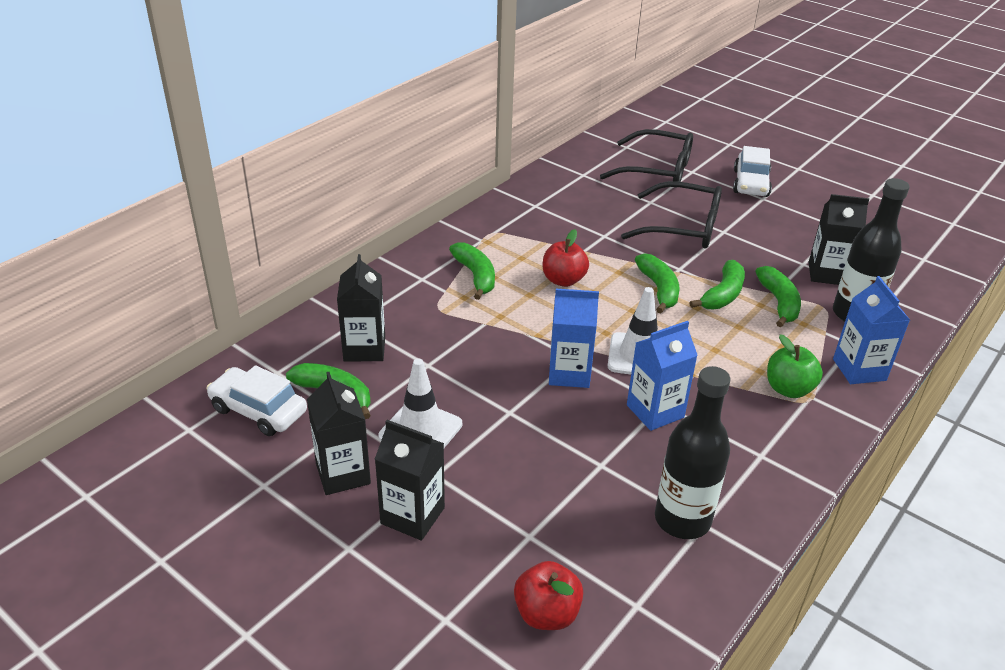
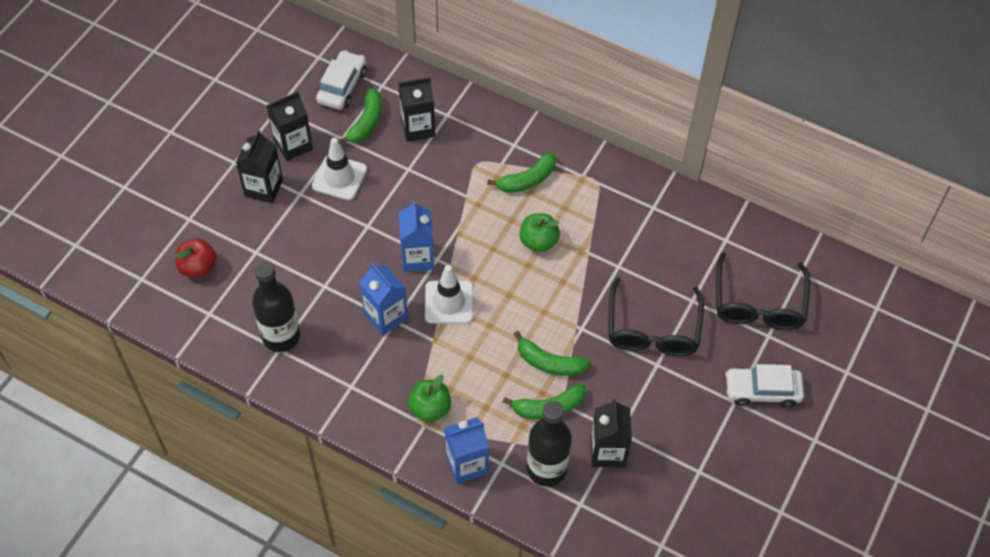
camera: 80 degrees right, 20 degrees up
red apple [543,229,589,287] -> green apple [519,213,560,252]
green banana [635,253,680,314] -> none

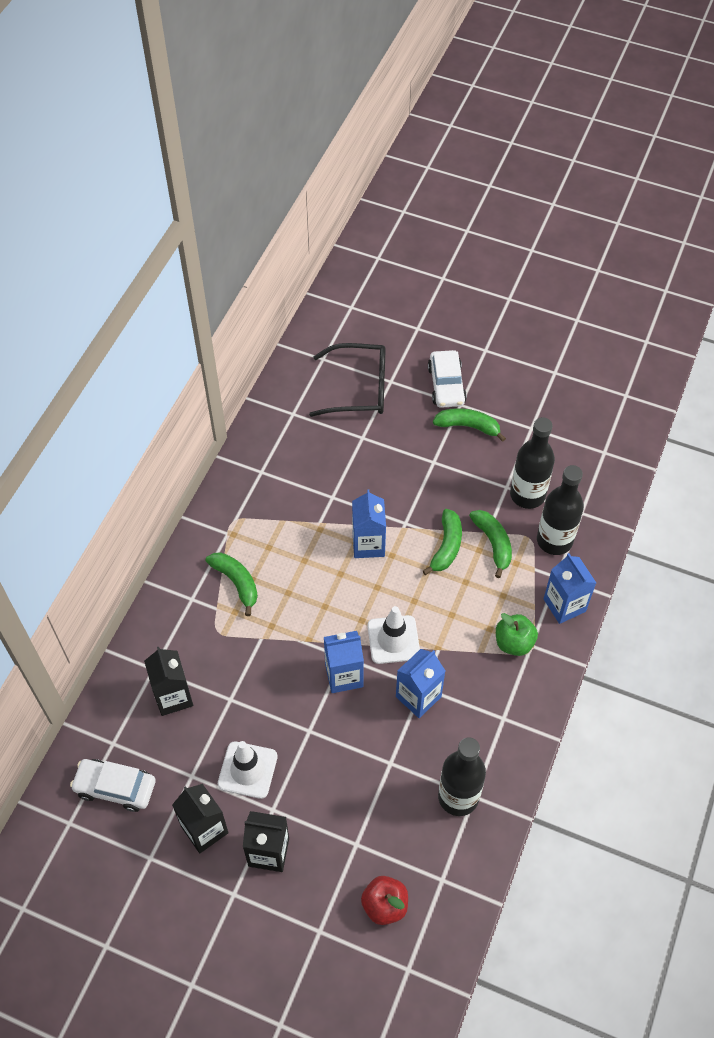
camera: 95 degrees left, 0 degrees up
green banana [338,88,382,144] -> green banana moved to [433,408,506,442]
green apple [519,213,560,252] -> none
black carton [591,399,632,467] -> black bottle [510,417,555,509]
black glasses [608,277,704,356] -> none
none -> blue carton [352,490,386,558]

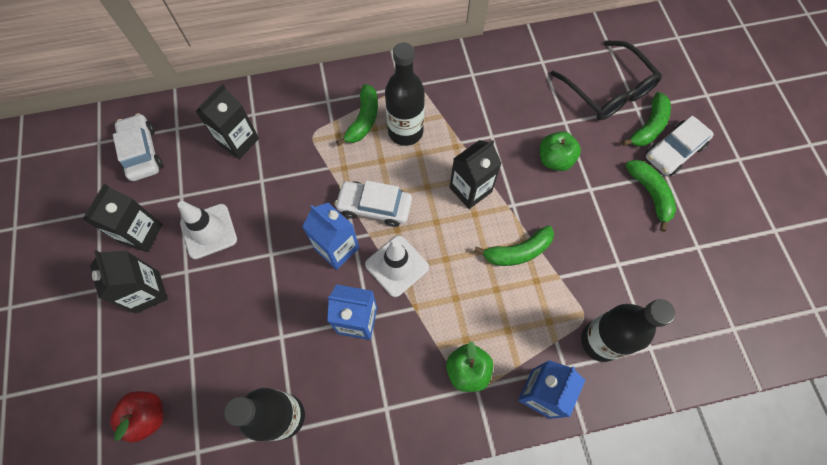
camera: 55 degrees right, 10 degrees up
blue carton [352,490,386,558] -> black carton [449,140,502,209]
green banana [469,510,512,578] -> green banana moved to [622,92,671,146]
black bottle [510,417,555,509] -> black bottle moved to [385,42,425,146]
none -> white car [334,180,412,227]
none -> green apple [540,131,581,171]

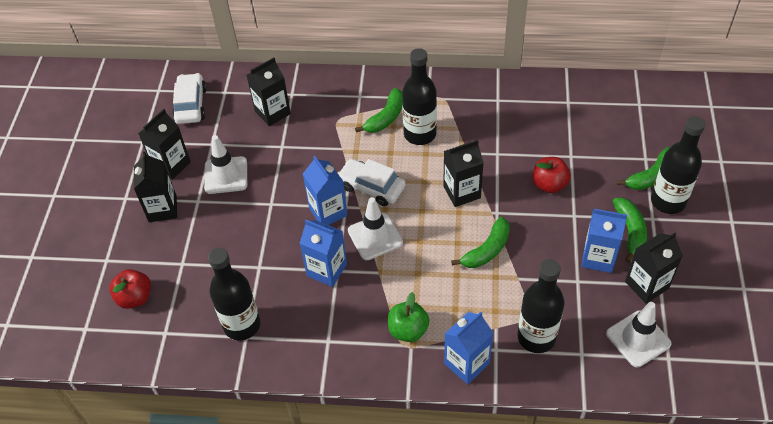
camera: 20 degrees right, 15 degrees down
green banana [474,226,554,266] -> green banana turned 45 degrees counterclockwise [451,217,510,268]
green apple [540,131,581,171] -> red apple [532,157,571,193]
black glasses [550,40,662,120] -> none
white car [646,116,714,176] -> black bottle [651,116,705,214]
none -> blue carton [581,209,627,273]
none -> white traffic cone [606,302,671,367]
none -> black carton [625,233,683,303]

